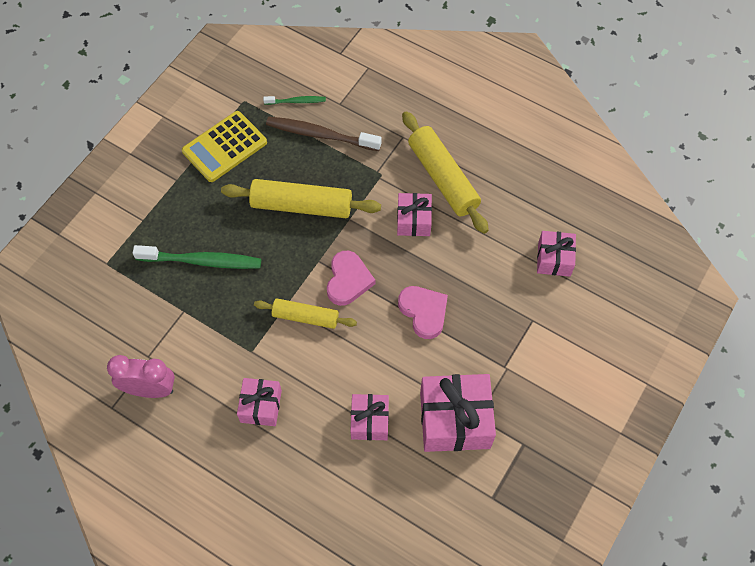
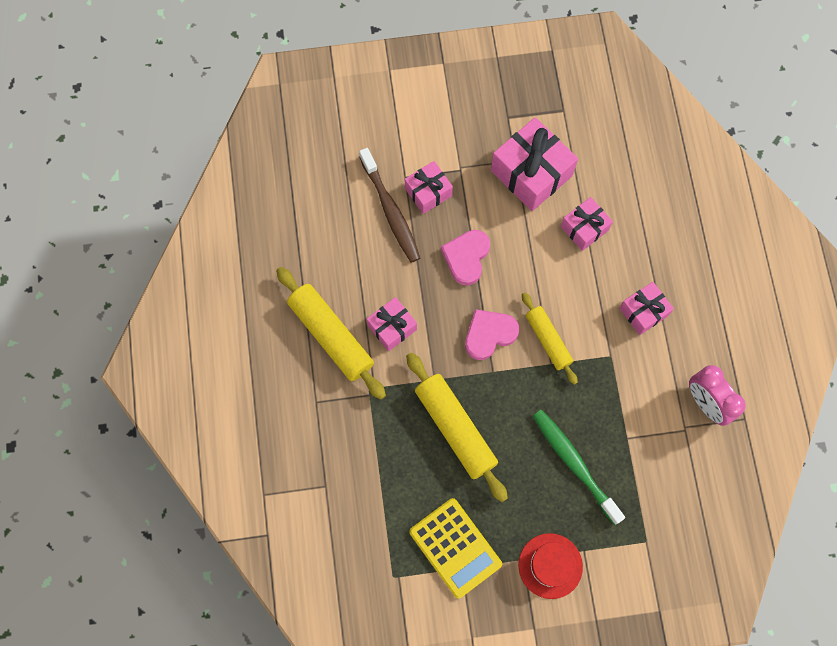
camera: 130 degrees left, 10 degrees up
yellow calculator [182,111,267,182] -> yellow calculator turned 45 degrees clockwise [410,498,502,598]
green toothbrush [263,96,326,105] -> none
brown toothbrush [266,117,382,151] -> brown toothbrush moved to [359,148,420,263]
yellow rolling pin [402,111,489,234] -> yellow rolling pin turned 60 degrees counterclockwise [276,267,386,399]
pink gift [537,231,576,277] -> pink gift moved to [405,161,453,214]
none -> red hat [518,533,583,599]

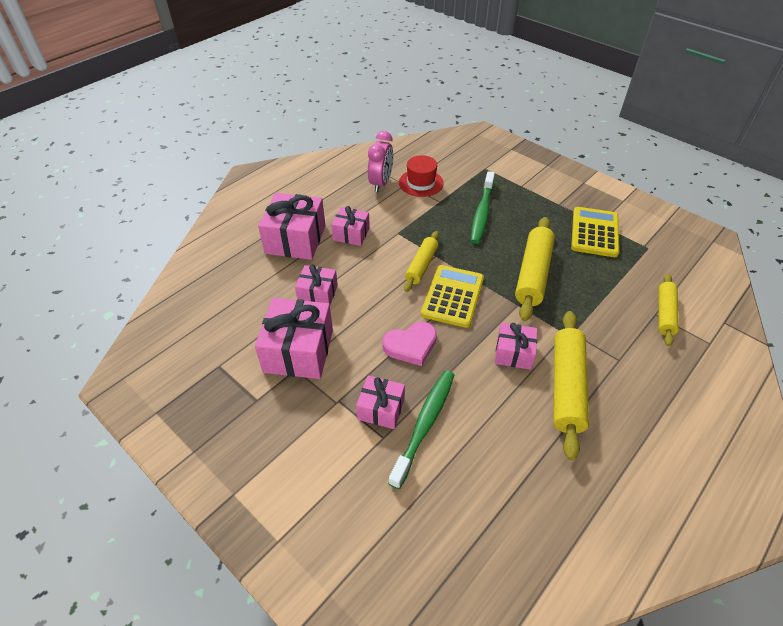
camera: 130 degrees left, 25 degrees down
brown toothbrush [359,148,420,263] -> green toothbrush [388,370,454,489]
pink heart [465,309,519,360] -> yellow calculator [421,265,484,328]
red hat [518,533,583,599] -> red hat moved to [399,155,444,197]
none -> pink gift [258,193,325,260]
none -> yellow rolling pin [659,274,679,346]

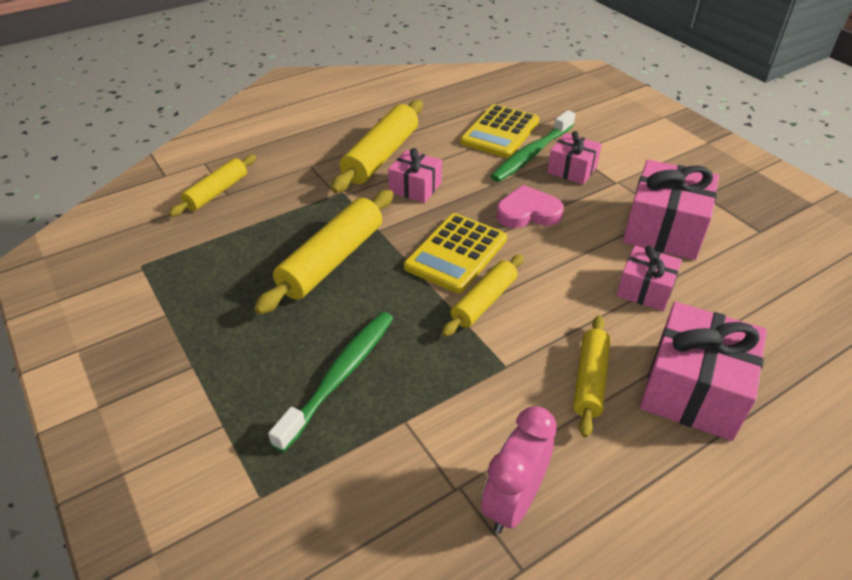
camera: 165 degrees left, 5 degrees down
pink gift [331,206,370,246] -> yellow rolling pin [573,315,610,438]
red hat [399,155,444,197] -> none
yellow calculator [571,207,619,257] -> yellow calculator moved to [460,104,539,158]

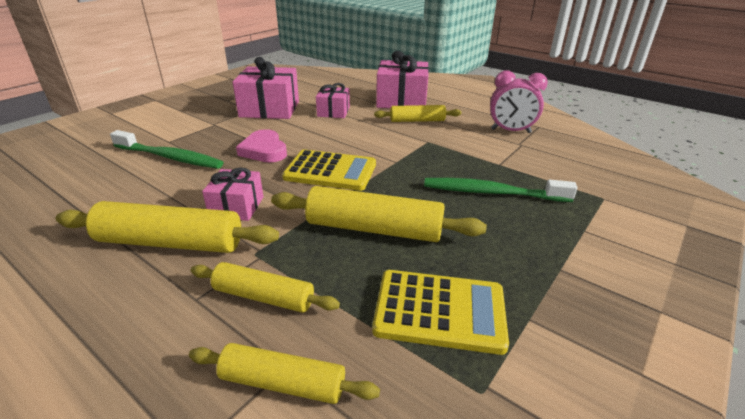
camera: 110 degrees left, 10 degrees down
yellow rolling pin [442,254,523,337] -> yellow rolling pin moved to [191,262,340,313]
yellow calculator [460,104,539,158] -> yellow calculator moved to [372,270,509,355]
pink gift [547,131,602,185] -> none

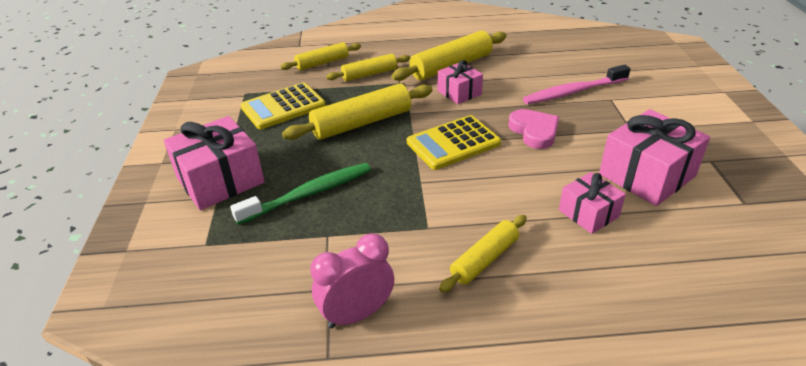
camera: 140 degrees right, 5 degrees up
green toothbrush [110,130,224,169] -> pink toothbrush [523,65,631,104]
pink heart [236,129,287,162] -> pink heart turned 45 degrees clockwise [508,109,559,149]
pink gift [376,51,429,108] -> pink gift moved to [164,116,265,210]

